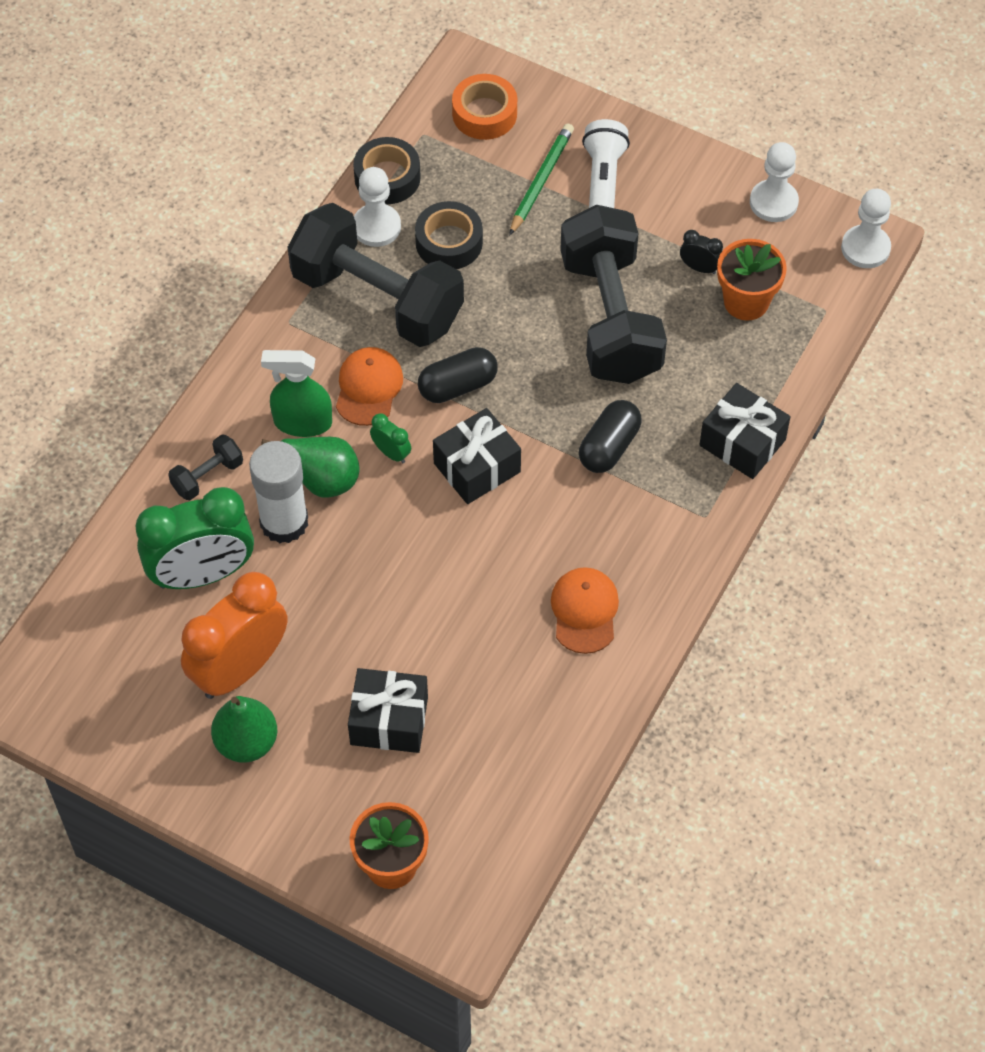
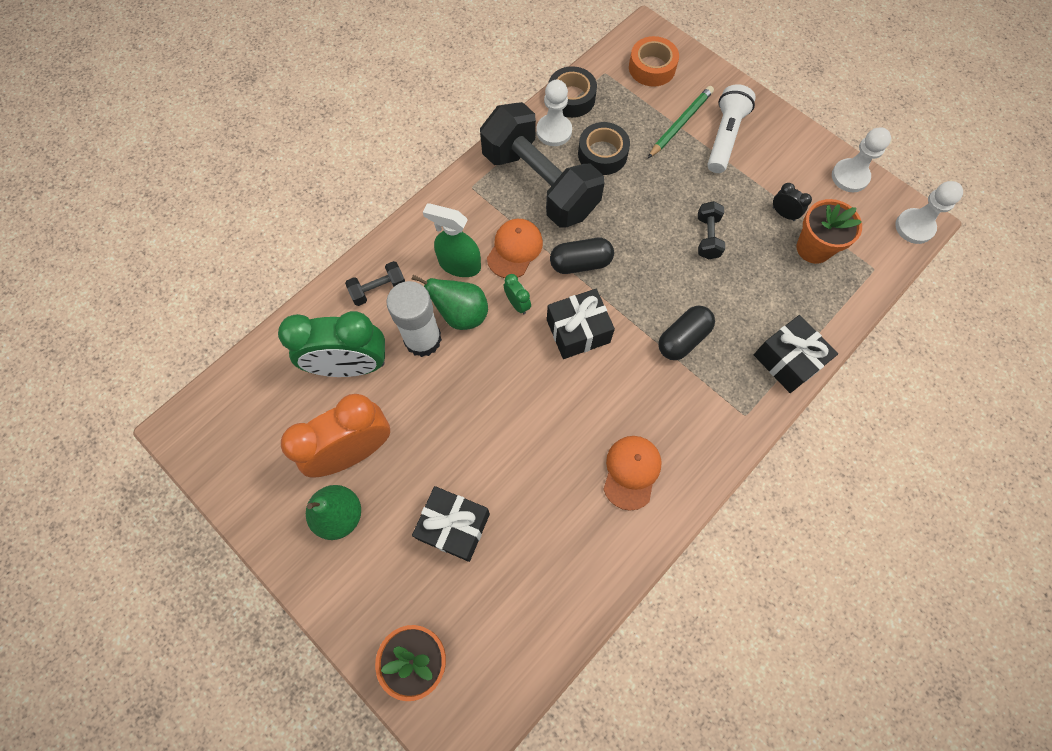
camera: 15 degrees right, 10 degrees up
black dumbbell [560,205,667,384] -> black dumbbell [698,201,725,259], size x0.41

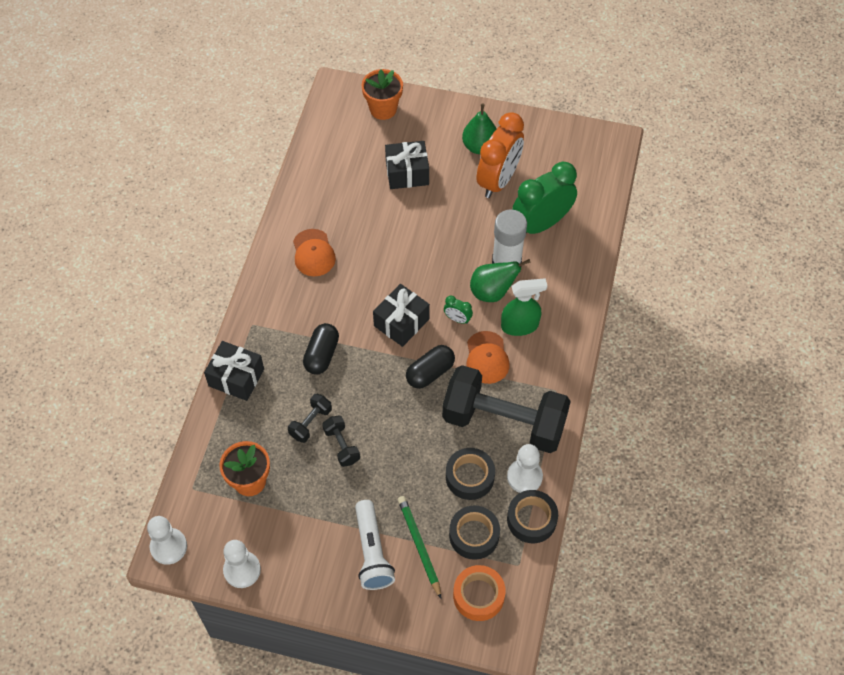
camera: 150 degrees right, 10 degrees down
black dumbbell [345,261,405,306] -> black dumbbell moved to [288,394,332,443]
green pencil [648,86,714,158] -> green pencil turned 150 degrees clockwise [398,496,441,598]
black clock [773,183,812,221] -> none
none -> black tape [449,505,500,560]

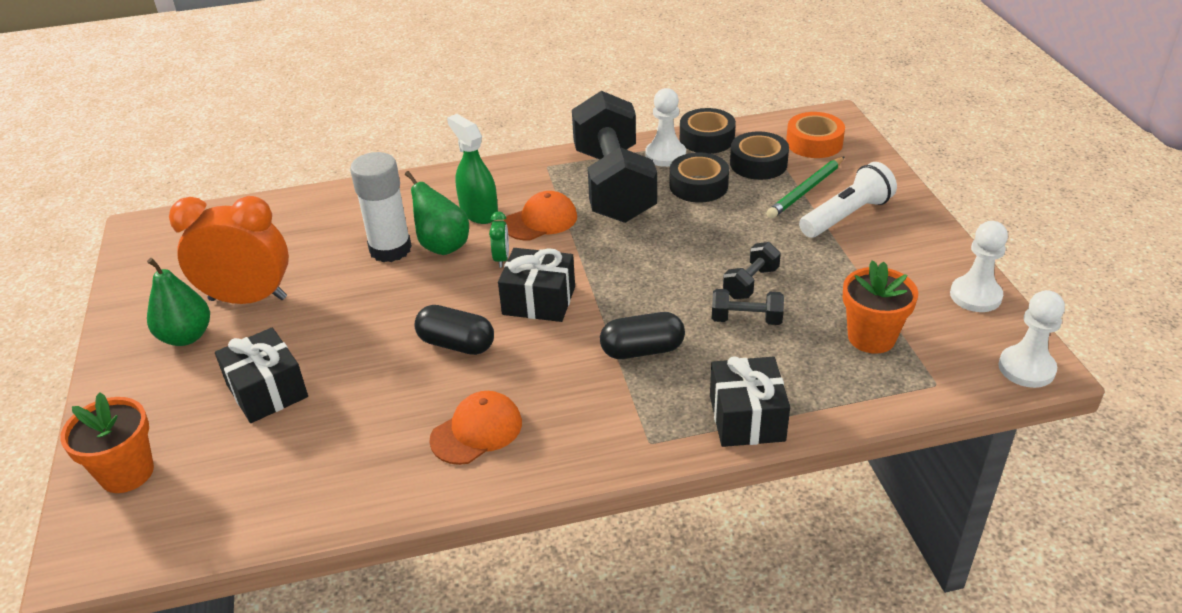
camera: 115 degrees left, 20 degrees down
black capsule [406,345,455,389] -> black capsule moved to [414,305,494,355]
green clock [512,161,577,234] -> none

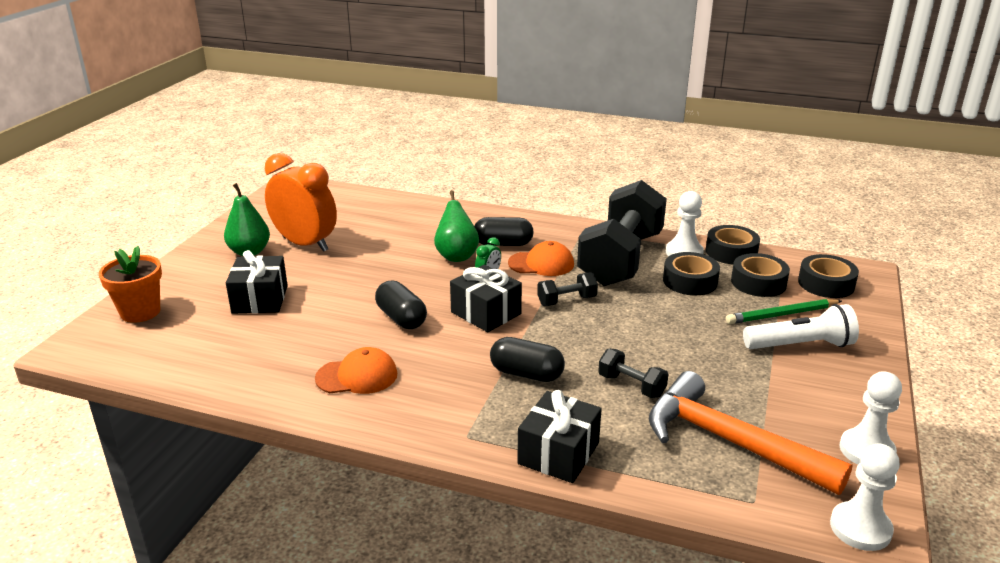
camera: 30 degrees right, 10 degrees down
white glue stick [350,152,412,262] -> none
green spray bottle [447,114,498,224] -> black capsule [474,217,534,246]
black dumbbell [723,242,781,299] -> black dumbbell moved to [537,272,598,306]
orange tape [786,112,845,158] -> black tape [798,254,859,298]
orange flower pot [843,260,918,354] -> orange hammer [649,371,853,495]

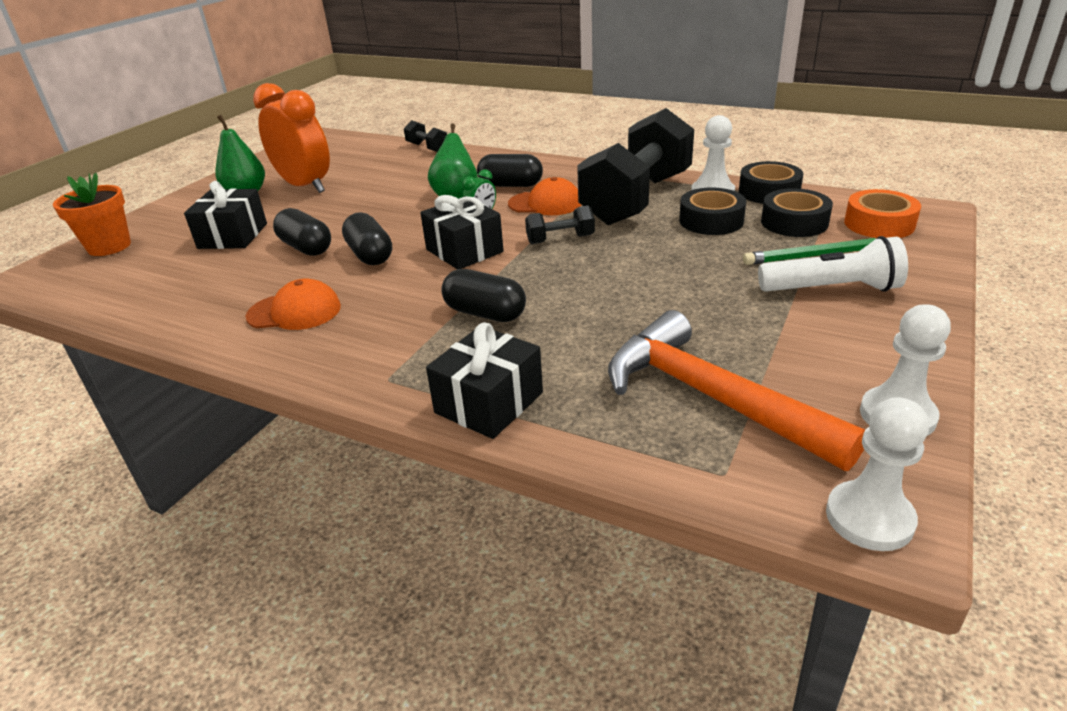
camera: 10 degrees right, 5 degrees up
black dumbbell [598,349,668,398] -> black dumbbell moved to [404,120,447,152]
black tape [798,254,859,298] -> orange tape [844,189,921,238]
none -> black capsule [273,208,331,256]

